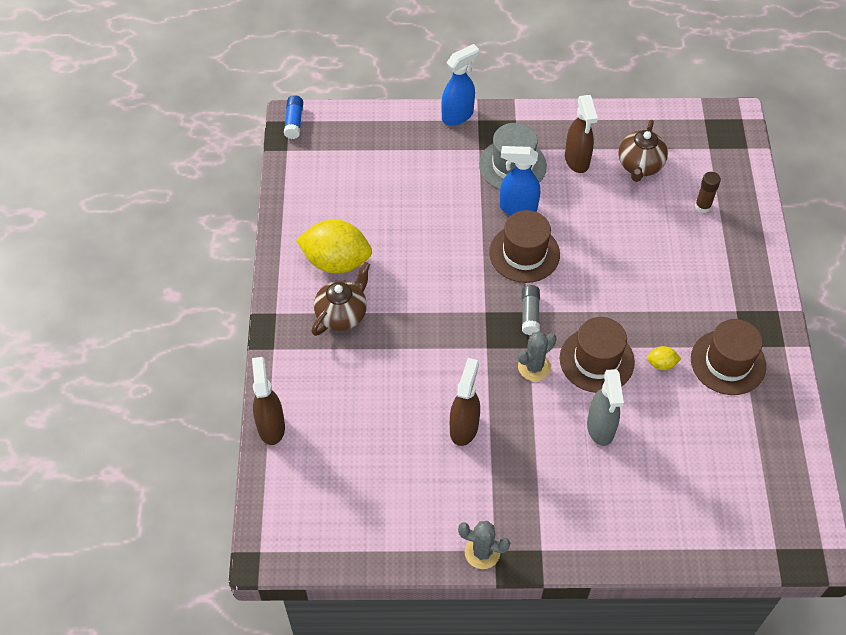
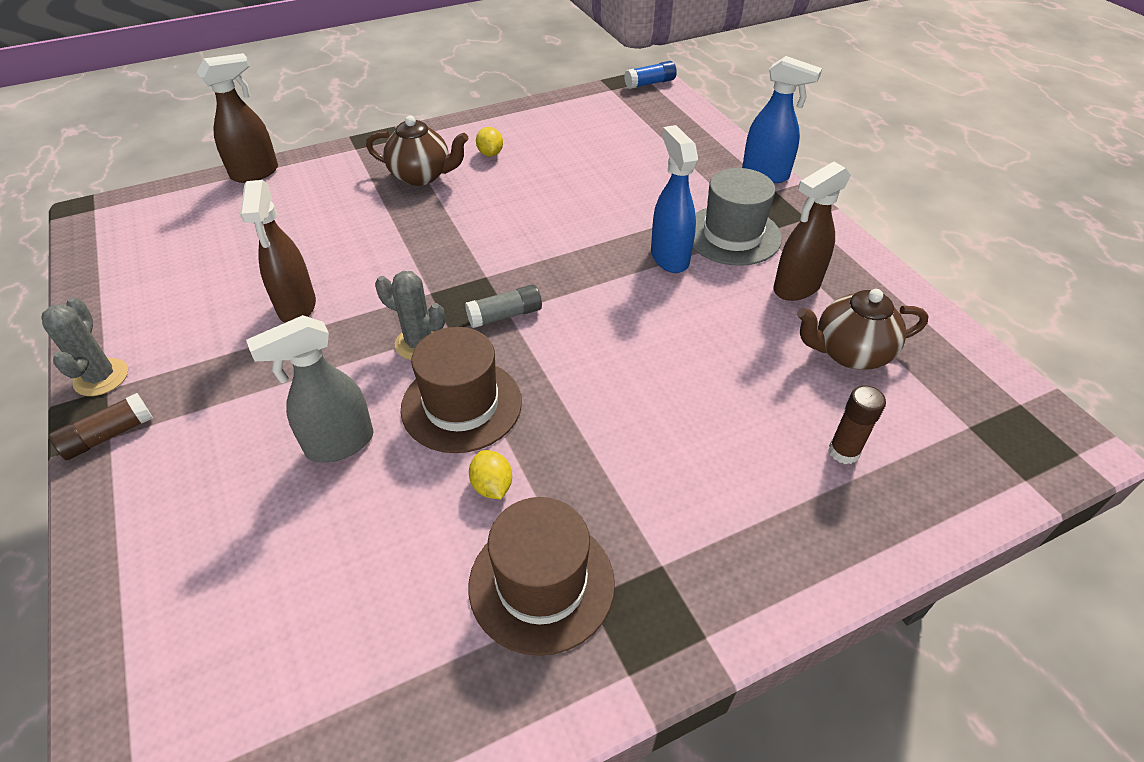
camera: 65 degrees right, 10 degrees down
yellow lemon [296,219,372,274] -> yellow lemon [476,127,503,156], size x0.43
brown spray bottle [450,358,480,446] -> brown spray bottle turned 90 degrees clockwise [240,180,316,323]
brown hat [489,210,560,283] -> none
none -> brown glue stick [49,393,153,460]

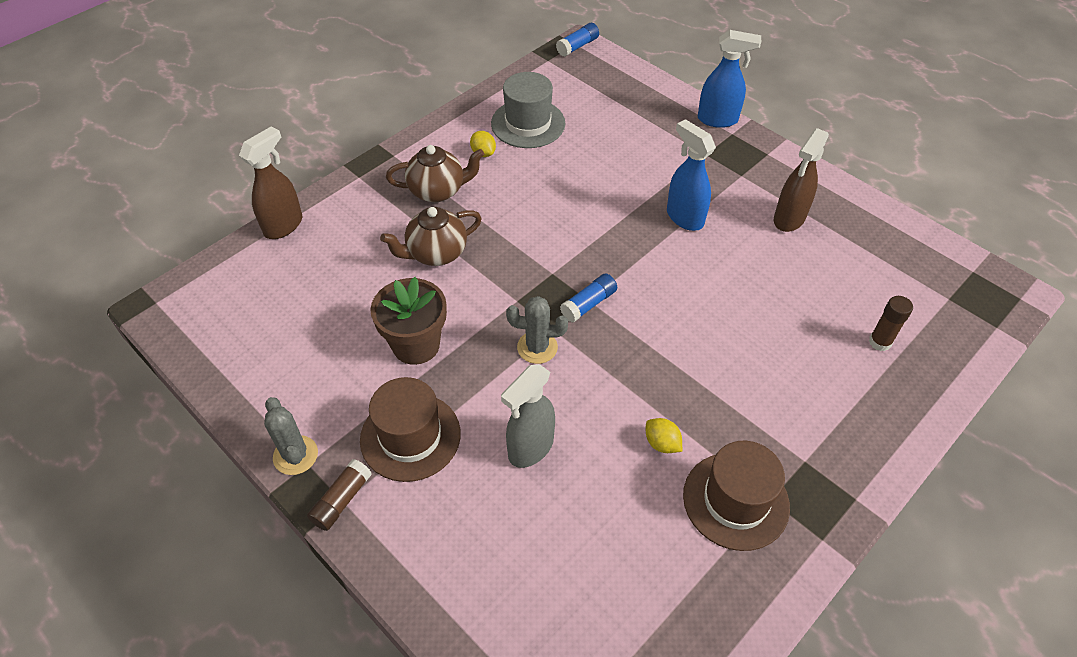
camera: 20 degrees left, 5 degrees up
brown spray bottle [240,180,316,323] -> brown flower pot [370,277,447,365]
brown hat [401,327,522,453] -> brown hat moved to [360,377,461,482]
grey glue stick [465,284,542,328] -> blue glue stick [560,273,617,322]
grey hat [693,168,782,266] -> grey hat moved to [491,72,565,148]
brown teapot [797,289,929,370] -> brown teapot moved to [380,207,482,266]

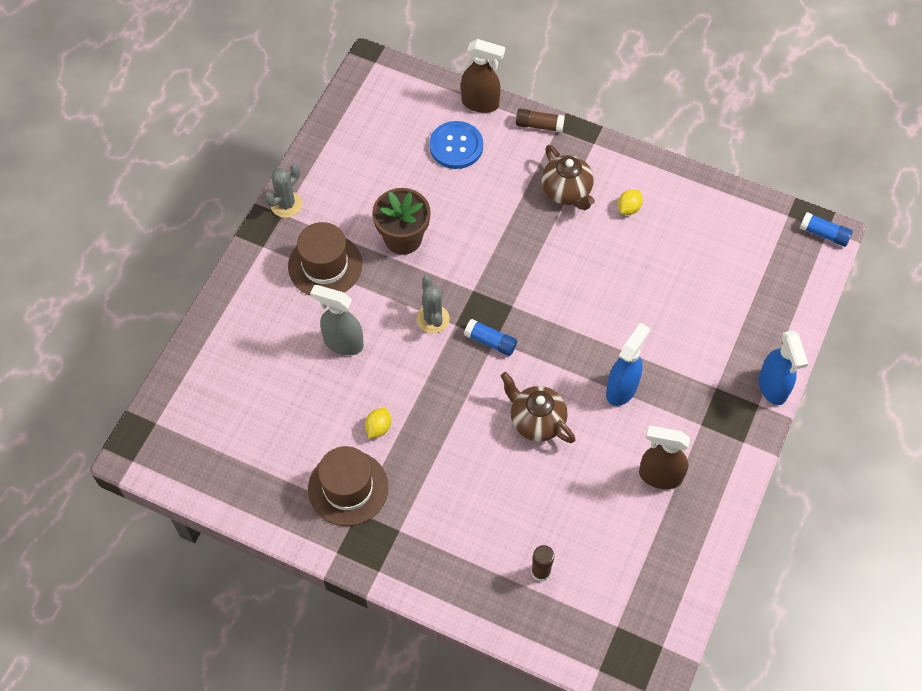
camera: 70 degrees right, 10 degrees up
brown glue stick [307,459,372,531] -> brown glue stick moved to [516,109,565,133]
brown teapot [380,207,482,266] -> brown teapot moved to [501,372,575,443]
grey hat [491,72,565,148] -> none
none -> blue button [429,121,483,169]

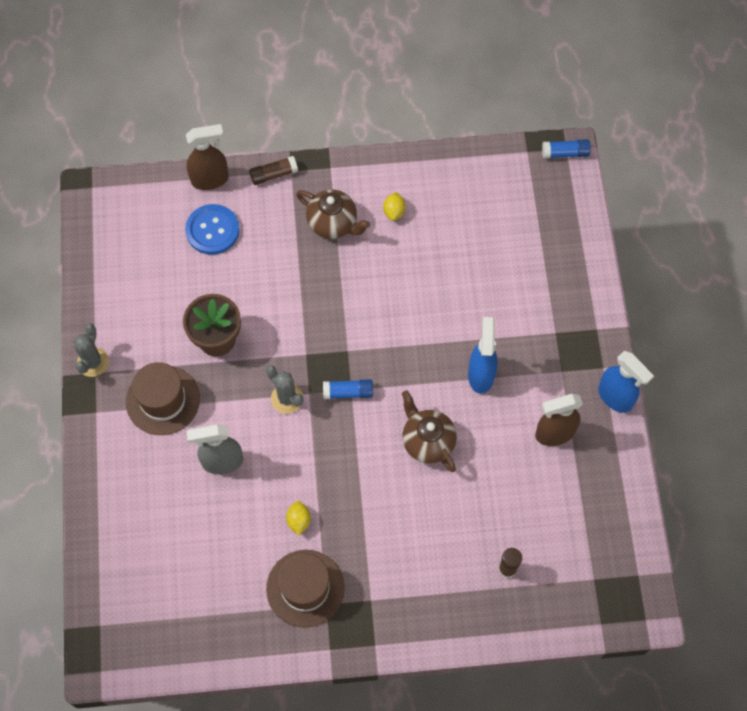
camera: 30 degrees left, 5 degrees up
brown teapot [501,372,575,443] -> brown teapot turned 45 degrees clockwise [402,391,457,472]
blue spray bottle [759,330,808,405] -> blue spray bottle moved to [598,351,654,413]

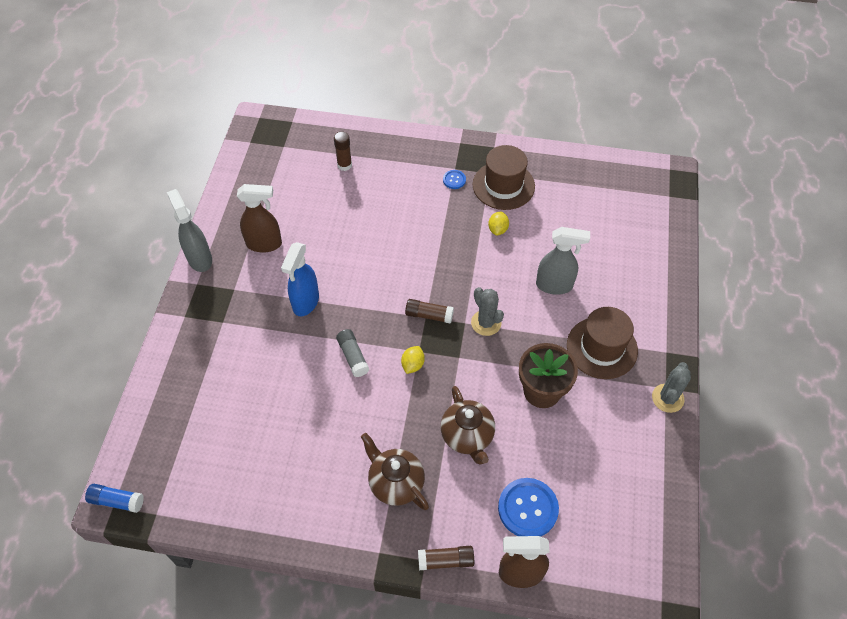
camera: 165 degrees left, 10 degrees down
blue glue stick [323,379,373,399] -> brown glue stick [405,299,454,324]
yellow lemon [383,192,406,221] -> yellow lemon moved to [401,346,425,374]
brown teapot [402,391,457,472] -> brown teapot moved to [441,386,495,465]
blue spray bottle [598,351,654,413] -> grey spray bottle [167,189,212,272]
none -> grey glue stick [336,329,370,377]
none -> blue button [443,170,466,189]

